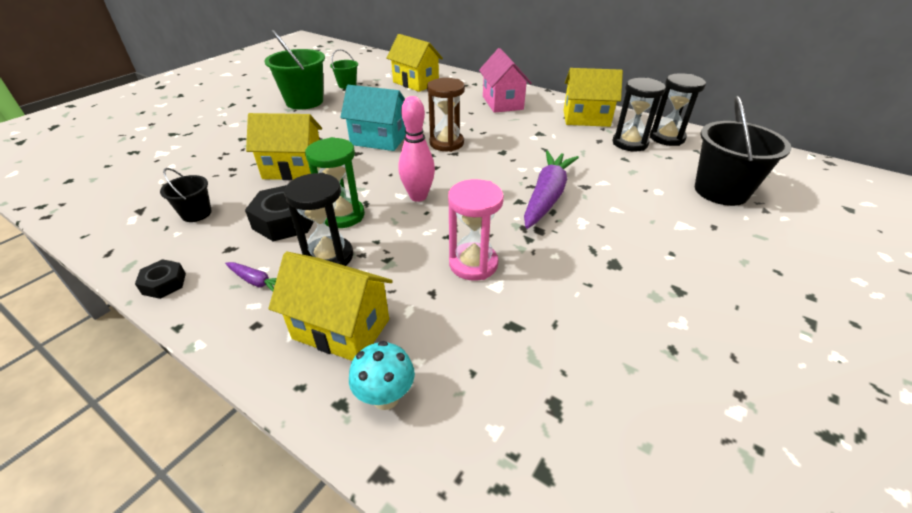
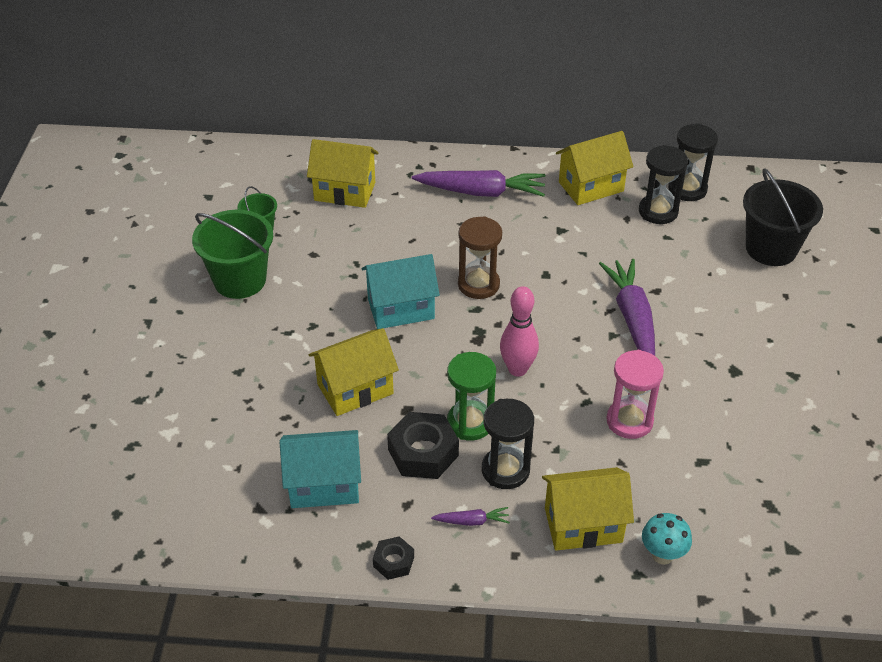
camera: 30 degrees left, 5 degrees up
black bucket [160,168,212,222] -> turquoise house [280,430,361,508]
pink house [479,48,532,113] -> purple carrot [412,170,545,197]

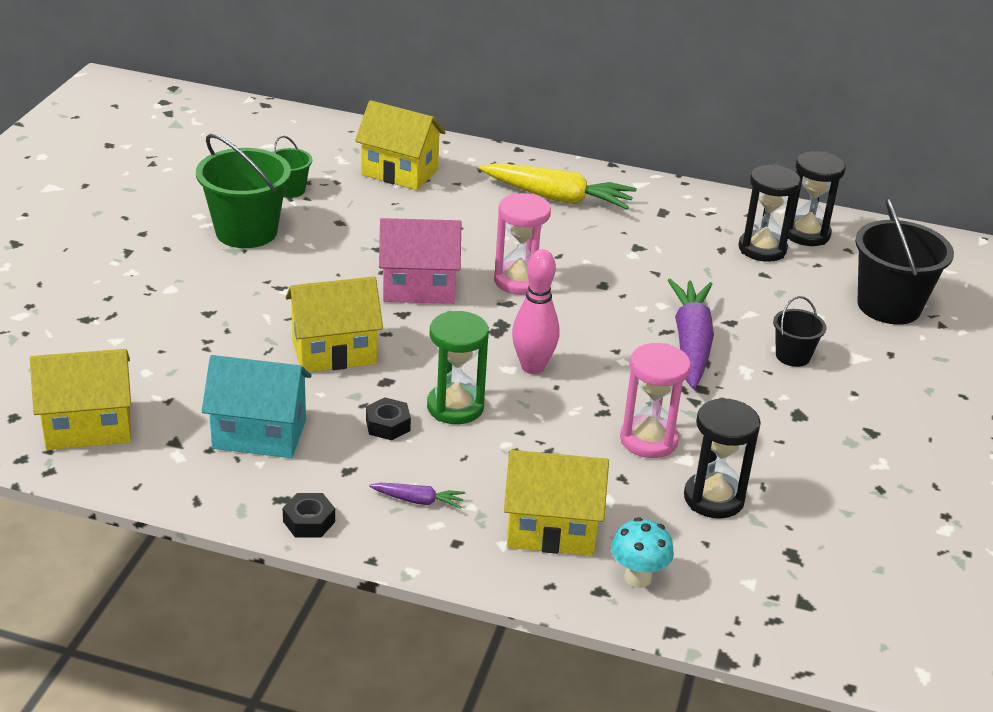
camera: 10 degrees right, 10 degrees down
turquoise house [362,254,440,329] -> pink house [379,218,461,304]
black nut [387,412,459,479] -> black nut [366,398,411,440], size x0.55
purple carrot [412,170,545,197] -> yellow carrot [479,163,637,209]
brown hourglass [458,216,502,299] -> pink hourglass [494,193,551,295]
black hourglass [482,399,534,489] -> black hourglass moved to [684,398,761,519]
yellow house [556,131,633,205] -> yellow house moved to [30,349,131,450]
none -> black bucket [773,296,826,367]

